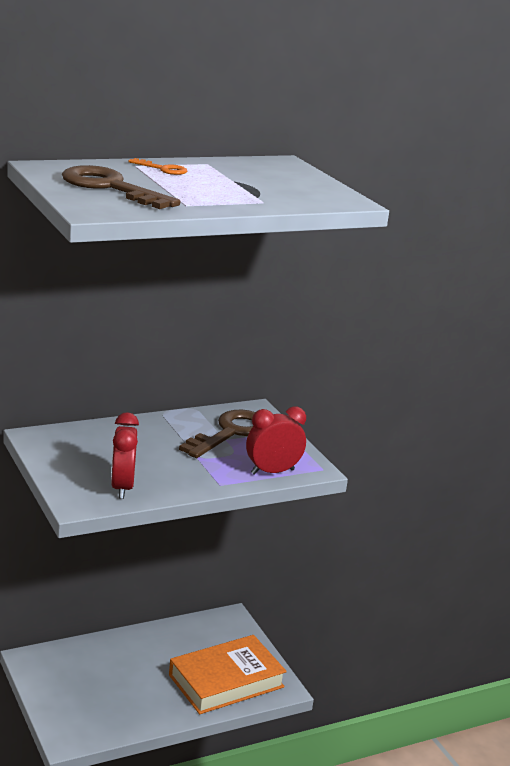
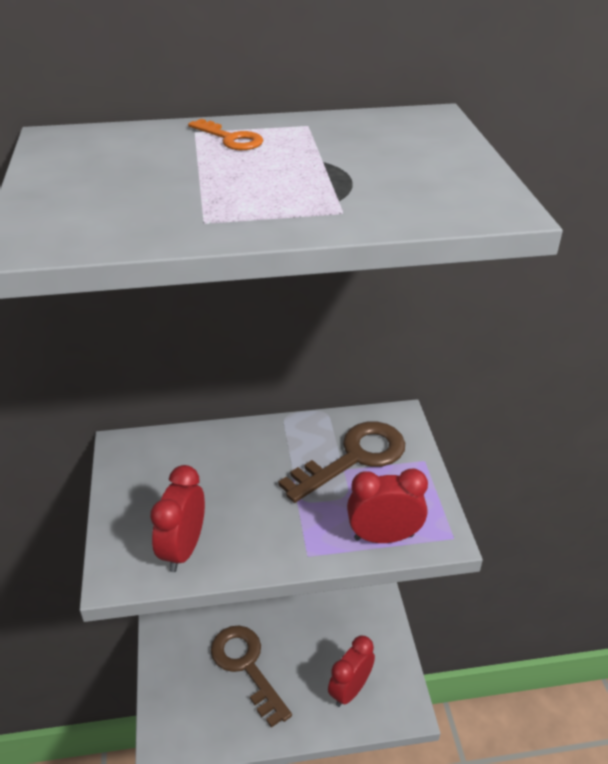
camera: 20 degrees right, 15 degrees up
brown key [62,165,180,209] -> brown key moved to [211,625,292,728]
orange book [169,635,287,714] -> red clock [328,636,375,707]

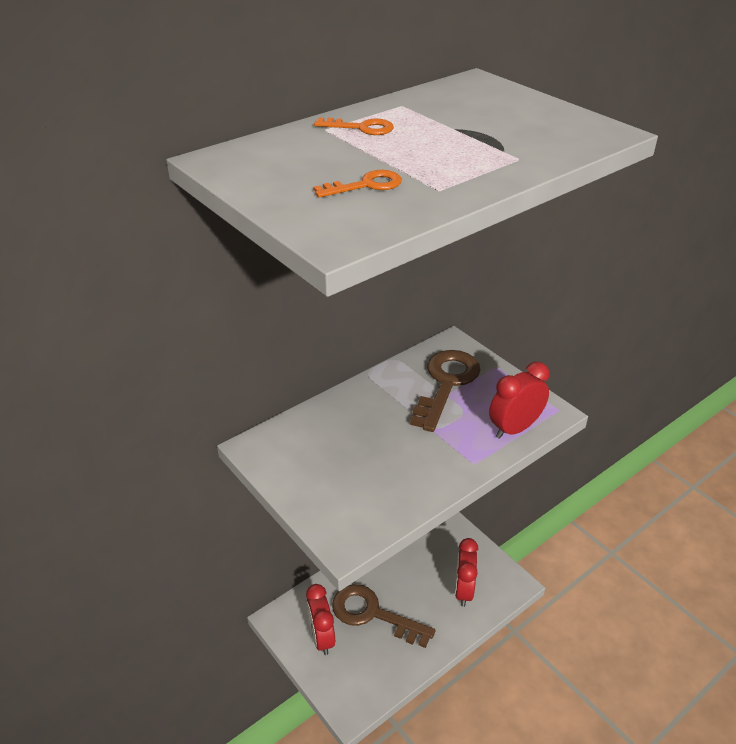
camera: 30 degrees left, 0 degrees up
red clock [150,465,205,572] -> red clock moved to [306,584,335,655]
none -> orange key [313,170,402,198]

